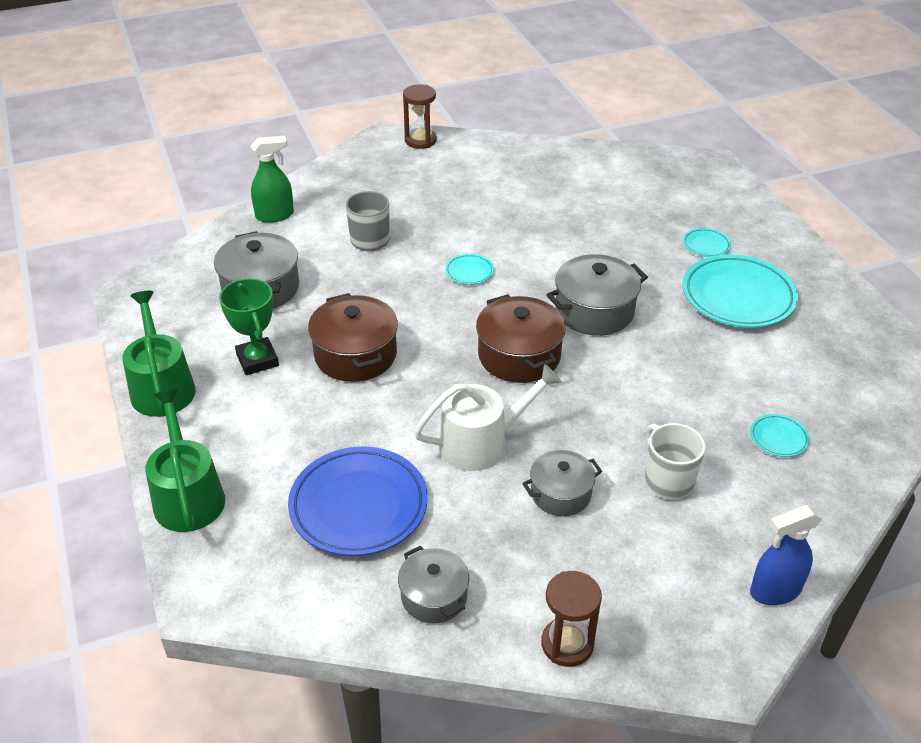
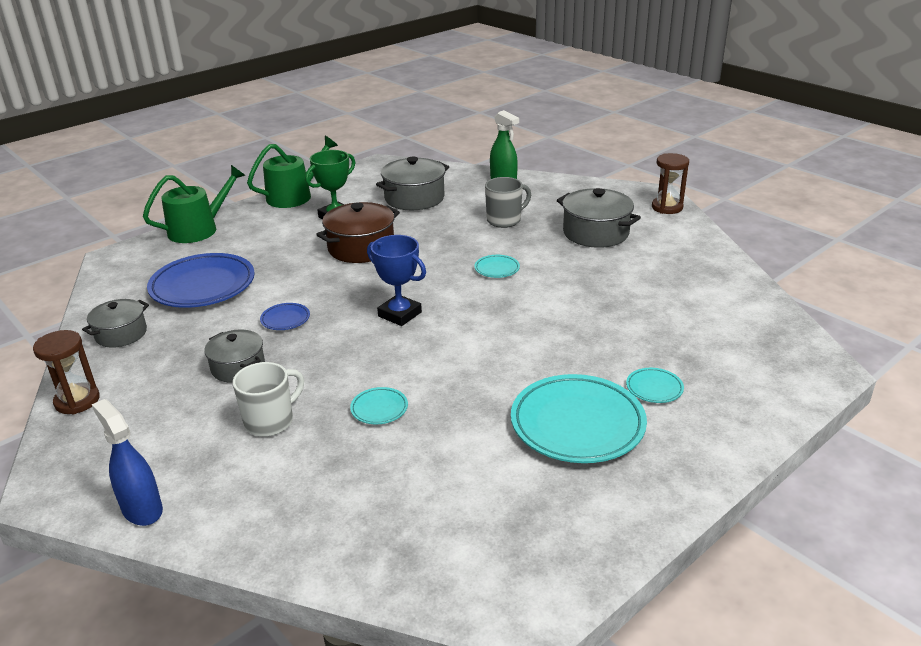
camera: 70 degrees right, 10 degrees down
white watering can [414,364,561,471] -> blue plate [260,303,310,330]
brown pot [476,294,566,383] -> blue trophy [367,235,426,326]
grey pot [546,254,648,336] -> grey pot moved to [557,188,641,248]
turquoise plate [750,414,810,457] -> turquoise plate moved to [350,387,408,425]

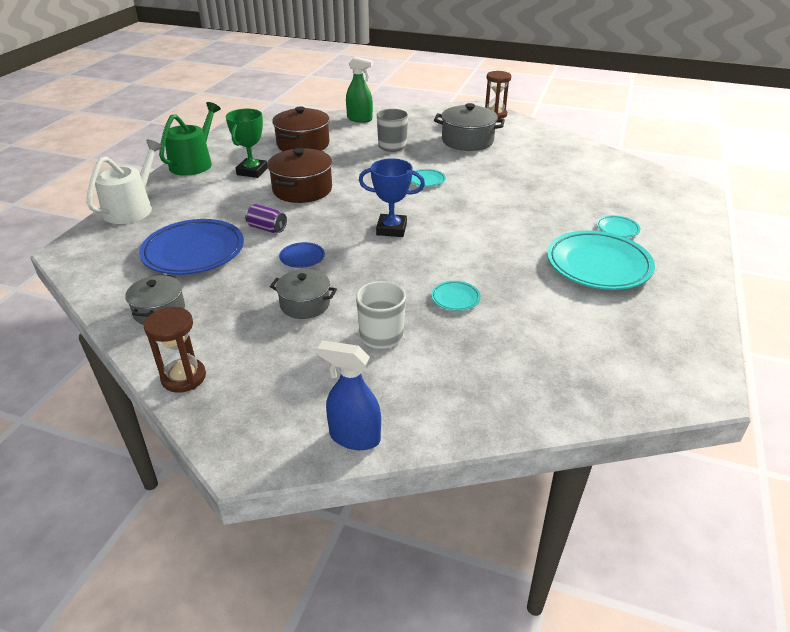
camera: 30 degrees left, 5 degrees up
green watering can [143,165,246,243] -> white watering can [87,139,163,224]
grey pot [376,157,449,210] -> brown pot [272,106,330,151]
none -> purple can [245,204,287,233]

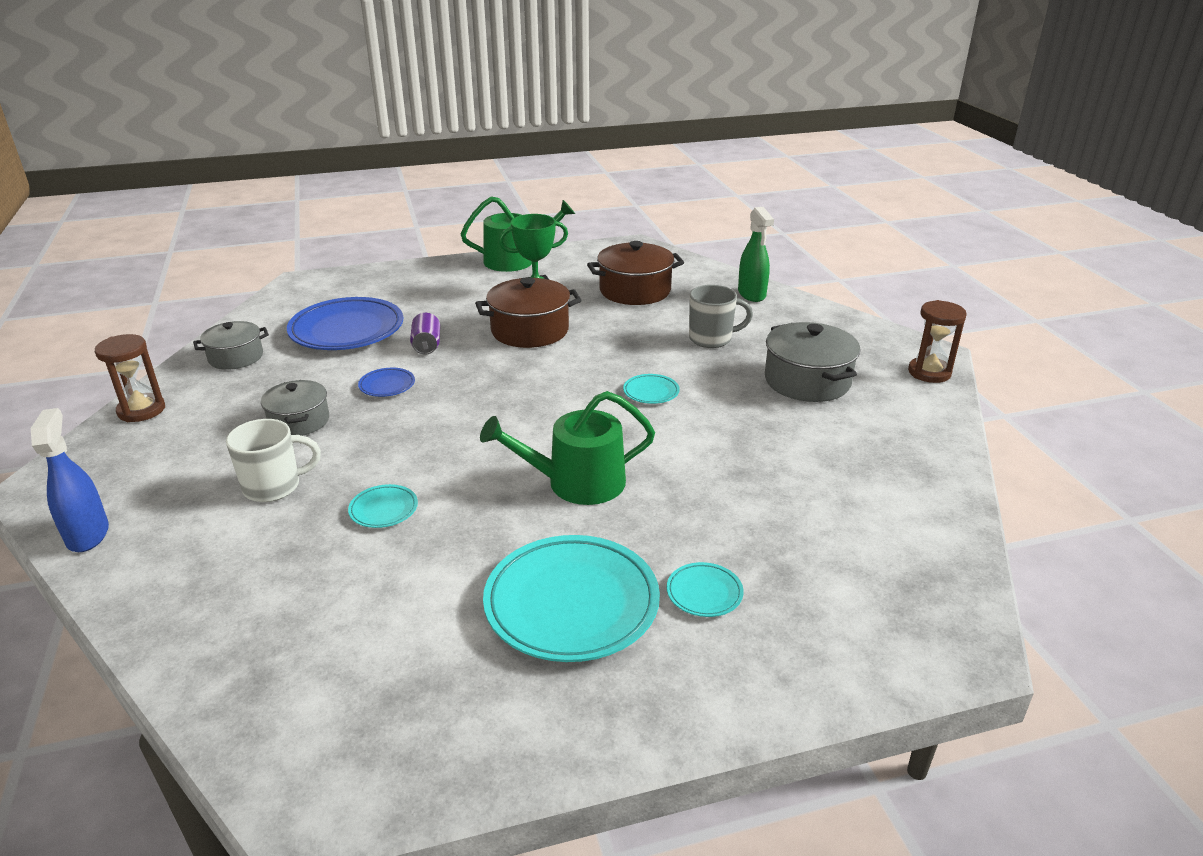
camera: 55 degrees right, 5 degrees down
white watering can [87,139,163,224] -> none
blue trophy [359,158,425,237] -> none
none -> green watering can [480,391,655,505]

